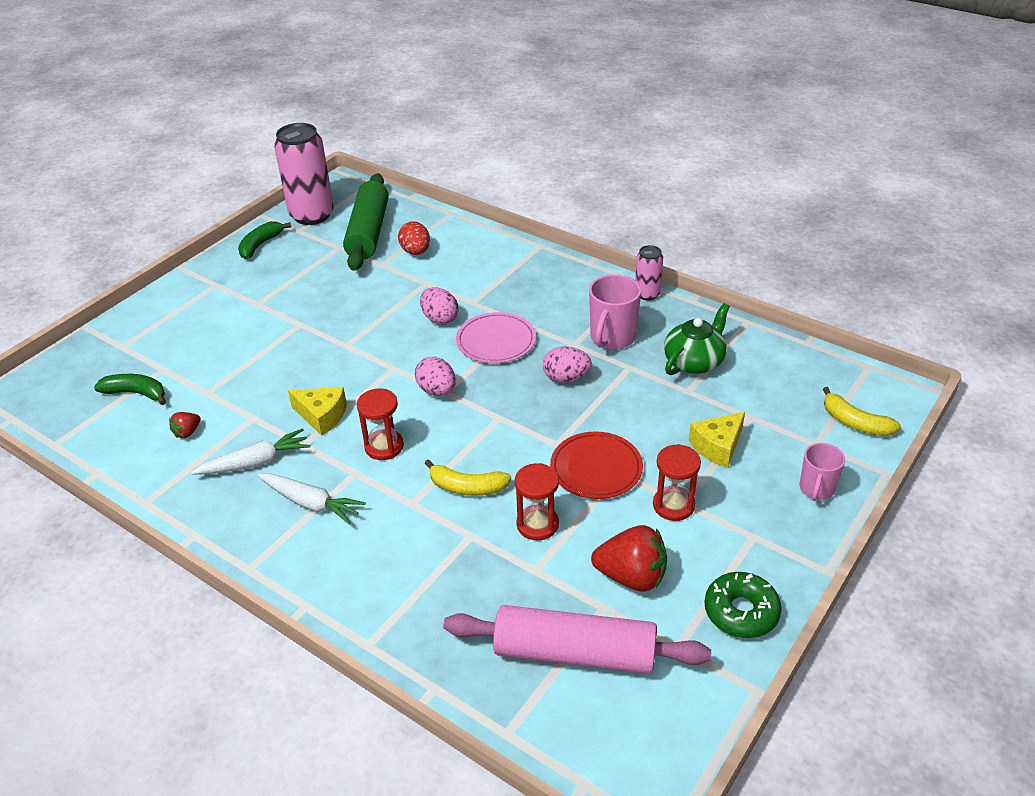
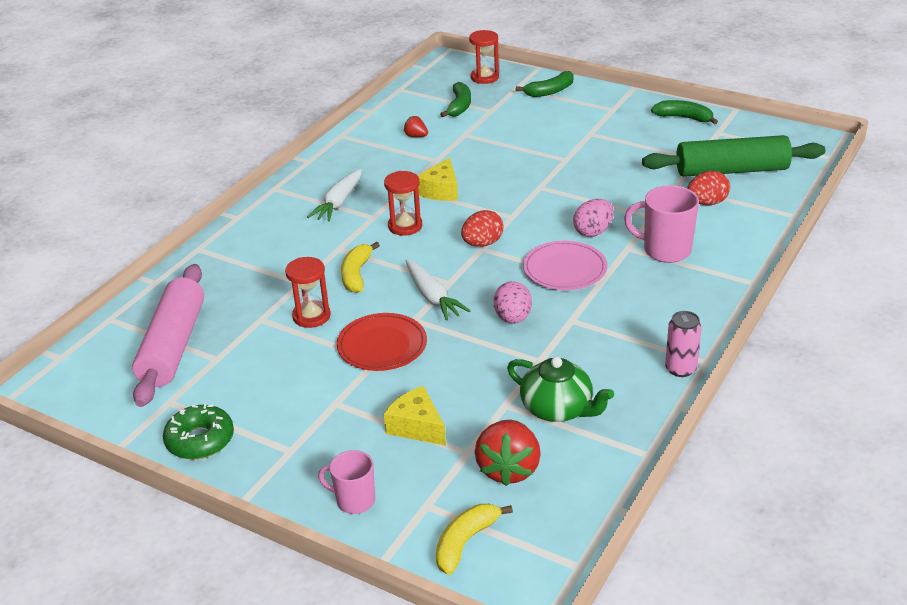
camera: 85 degrees right, 5 degrees down
white carrot [191,428,310,474] -> white carrot moved to [405,259,471,321]
pink can [274,123,334,225] -> none
pink egg [415,357,456,396] -> red egg [461,210,503,247]
pink mug [589,274,641,350] -> pink mug moved to [624,185,699,263]
red strawberry [591,525,667,592] -> red strawberry moved to [475,420,541,486]
red hourglass [653,444,701,521] -> red hourglass moved to [469,30,499,84]
none -> green banana [516,71,574,97]

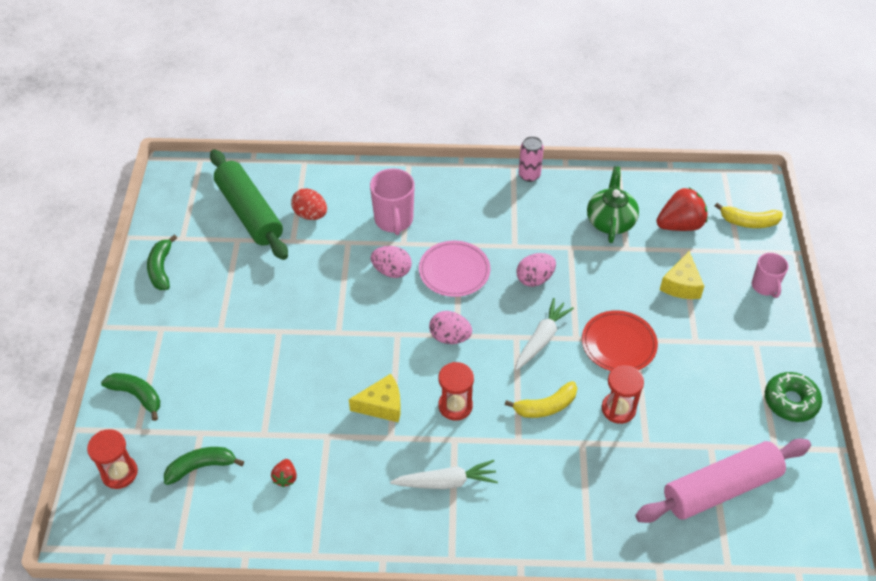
camera: 120 degrees left, 15 degrees up
red egg [461,210,503,247] -> pink egg [429,311,472,344]

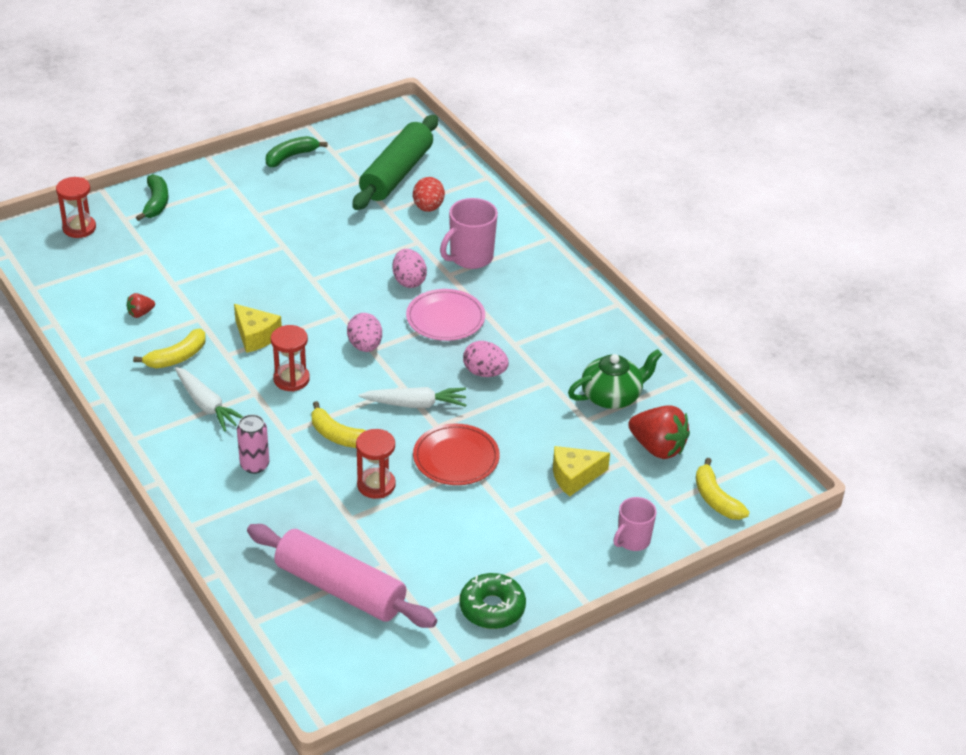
camera: 55 degrees right, 10 degrees down
green banana [164,447,244,485] -> none
pink can [518,136,544,182] -> pink can moved to [237,414,269,474]
none -> yellow banana [133,328,206,369]

